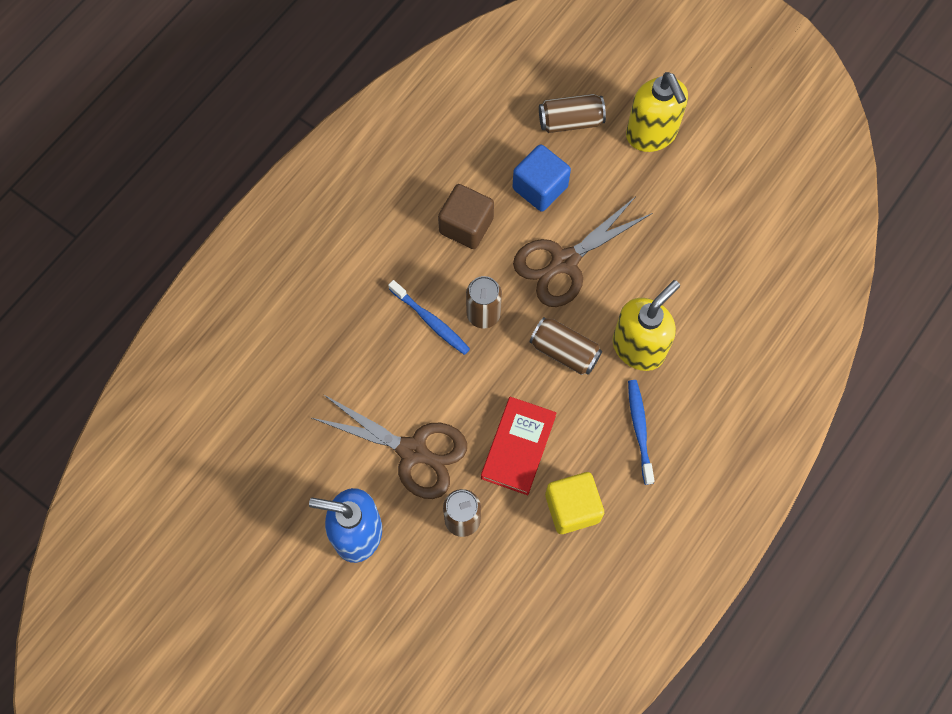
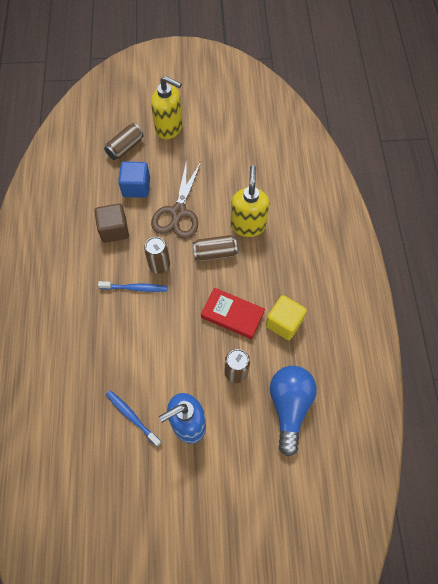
camera: 40 degrees left, 5 degrees down
brown scissors [312,394,467,499] -> none
red book [481,397,556,495] -> red book turned 45 degrees counterclockwise [201,288,265,340]
blue toothbrush [628,380,654,485] -> blue toothbrush moved to [106,390,161,447]
none -> blue light bulb [270,366,317,456]

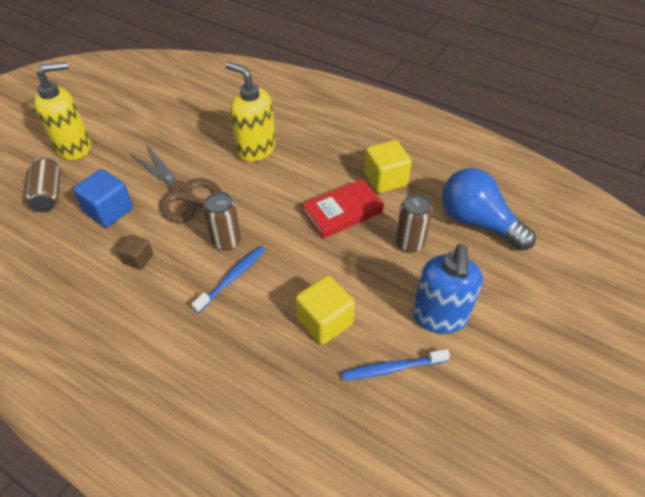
camera: 55 degrees left, 15 degrees down
brown cube [94,203,129,243] -> brown cube [117,234,153,270], size x0.59
brown can [193,235,237,261] -> none
none -> yellow cube [296,276,355,345]

